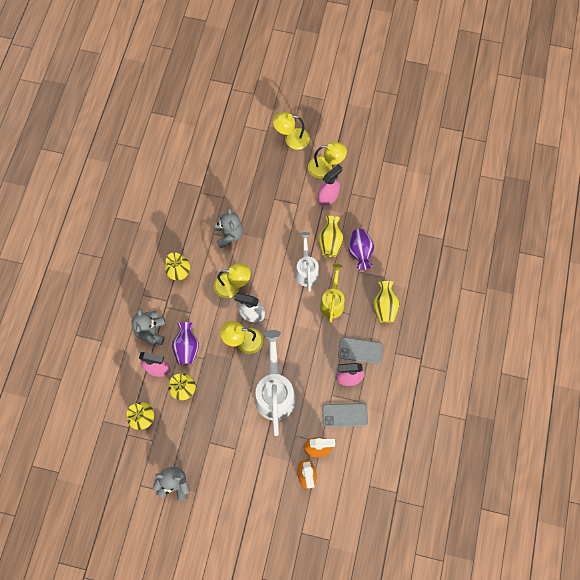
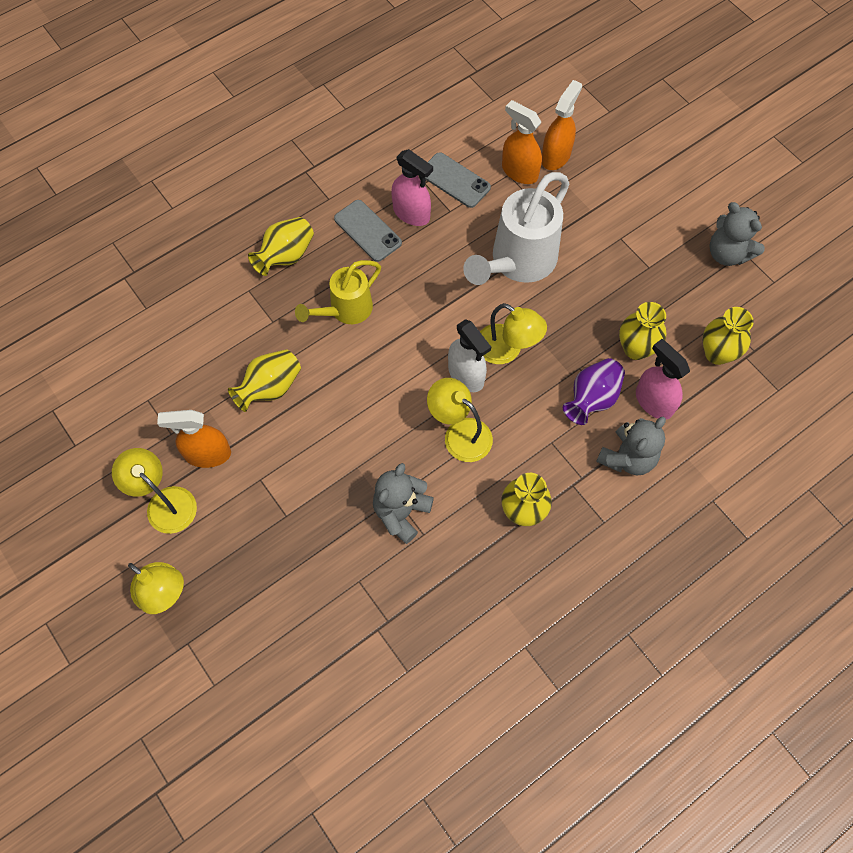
camera: 140 degrees left, 5 degrees down
white watering can [295,232,319,292] -> none
pink spray bottle [318,164,343,206] -> orange spray bottle [157,410,231,468]
purple vase [349,229,374,270] -> none

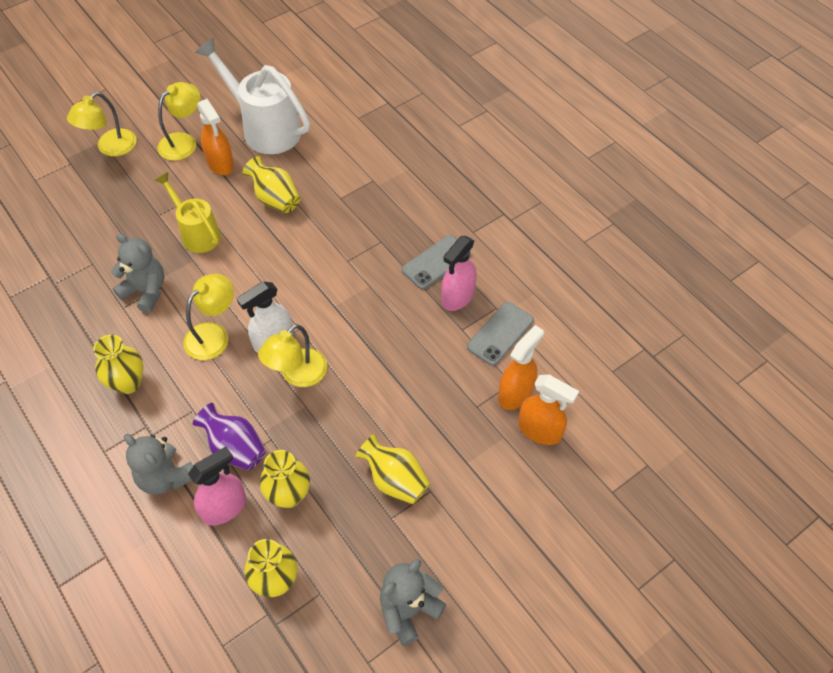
camera: 90 degrees right, 10 degrees down
orange spray bottle [157,410,231,468] -> orange spray bottle turned 150 degrees clockwise [197,99,234,175]
yellow vase [248,217,314,276] -> yellow vase moved to [355,434,430,505]
yellow watering can [295,260,381,324] -> yellow watering can moved to [154,172,221,253]
white watering can [463,172,569,285] -> white watering can moved to [195,37,310,154]

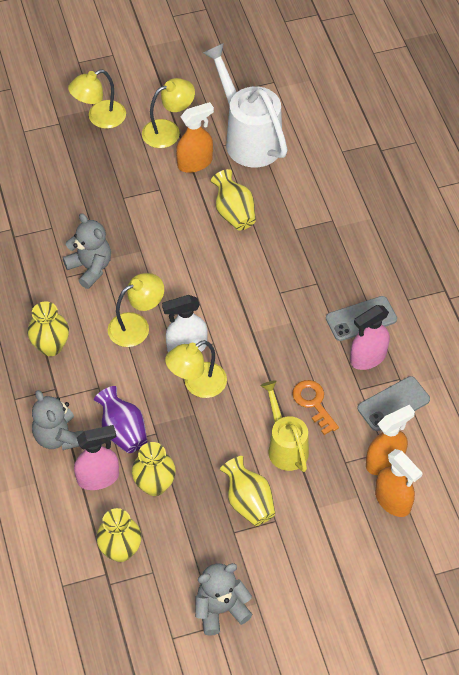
camera: 20 degrees right, 0 degrees up
yellow watering can [154,172,221,253] -> yellow watering can moved to [260,380,309,472]
orange spray bottle [197,99,234,175] -> orange spray bottle turned 105 degrees counterclockwise [176,102,214,173]
none -> orange key [292,380,339,435]

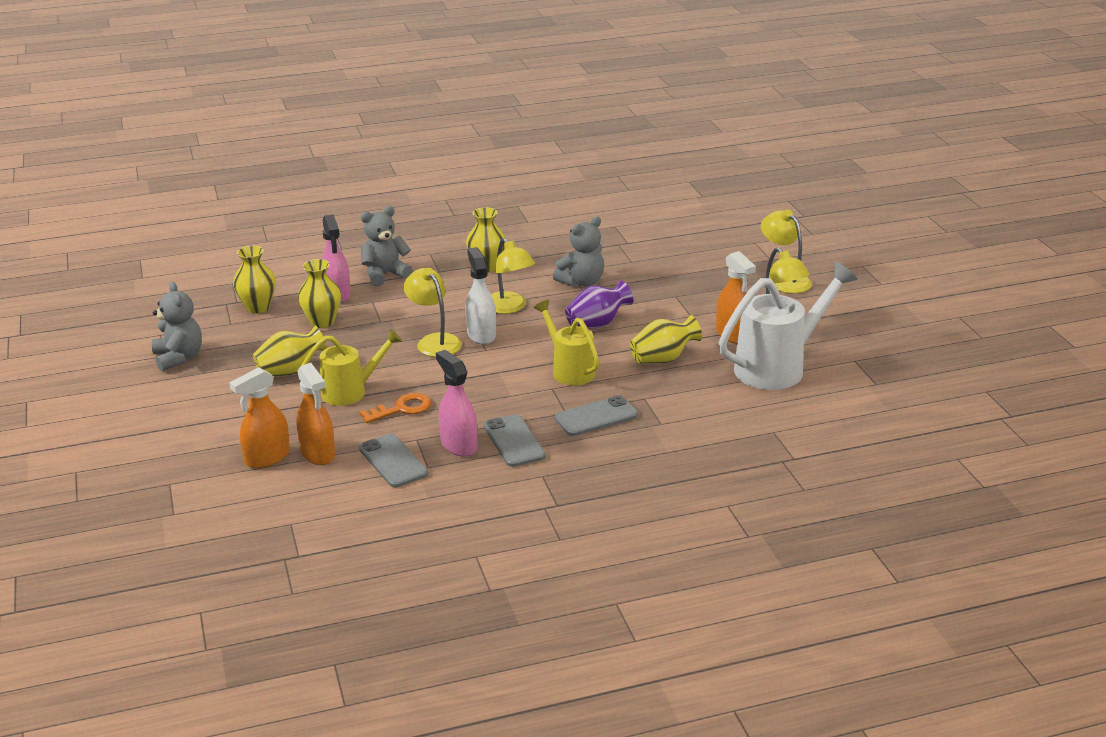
camera: 90 degrees right, 25 degrees down
purple vase [94,386,147,453] -> purple vase moved to [565,281,633,329]
none -> yellow watering can [534,300,599,386]
none -> grey phone [555,395,638,436]

